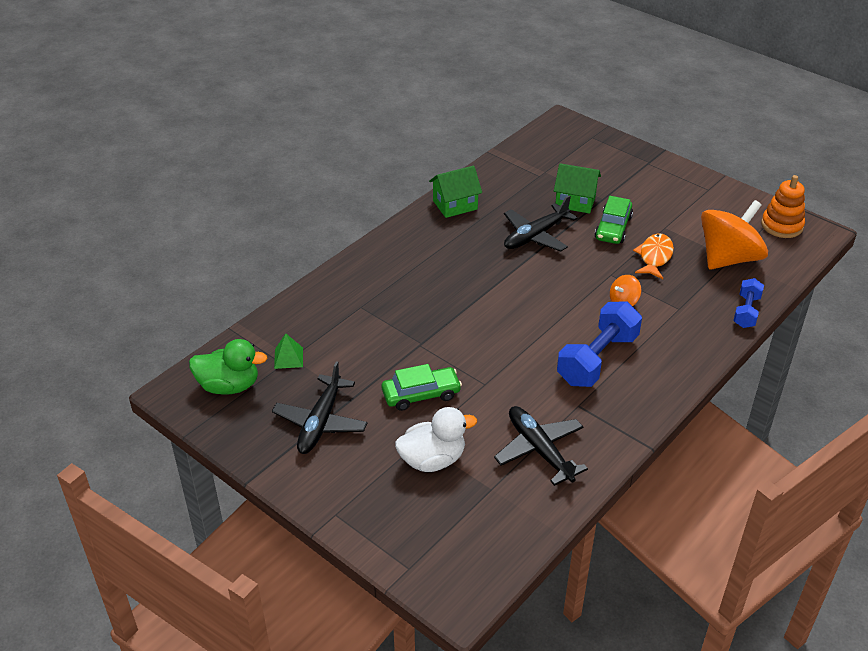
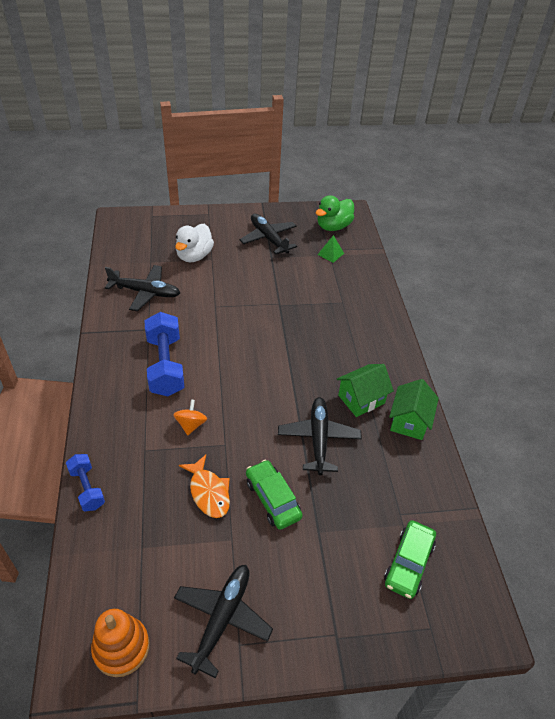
camera: 130 degrees right, 5 degrees up
green car [382,364,462,411] -> green car moved to [384,520,436,599]
green house [554,163,601,214] -> green house moved to [337,364,394,417]
orange spinning top [701,200,768,270] -> none
none -> black plane [174,565,273,678]

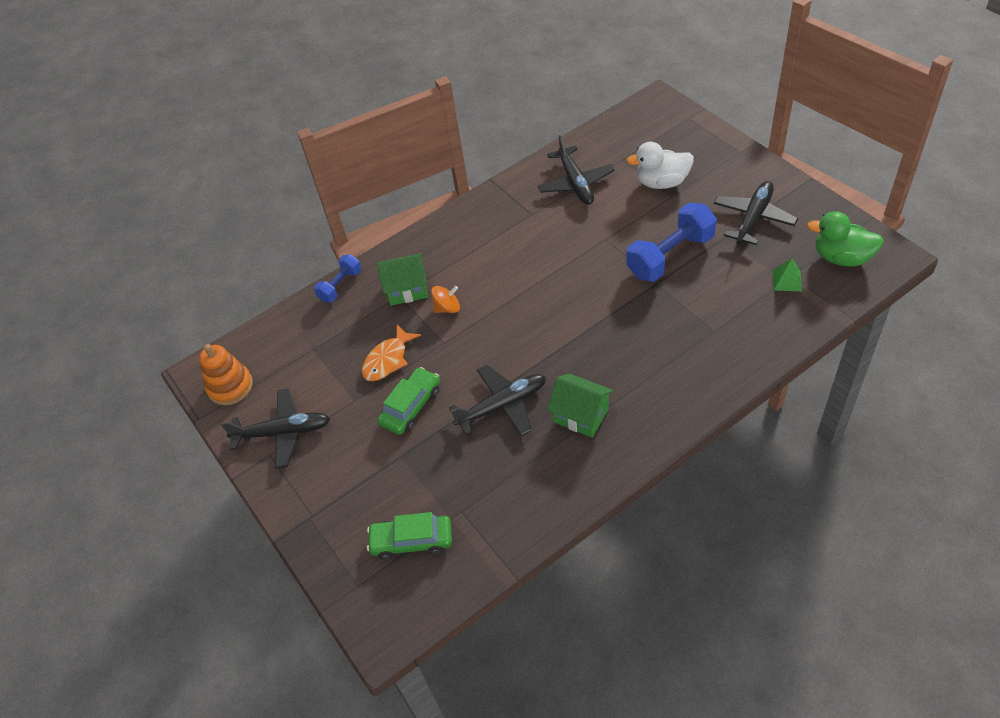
camera: 70 degrees right, 5 degrees up
blue dumbbell [144,312,185,396] -> blue dumbbell moved to [626,203,717,282]
green house [389,379,439,440] -> green house moved to [377,253,428,306]

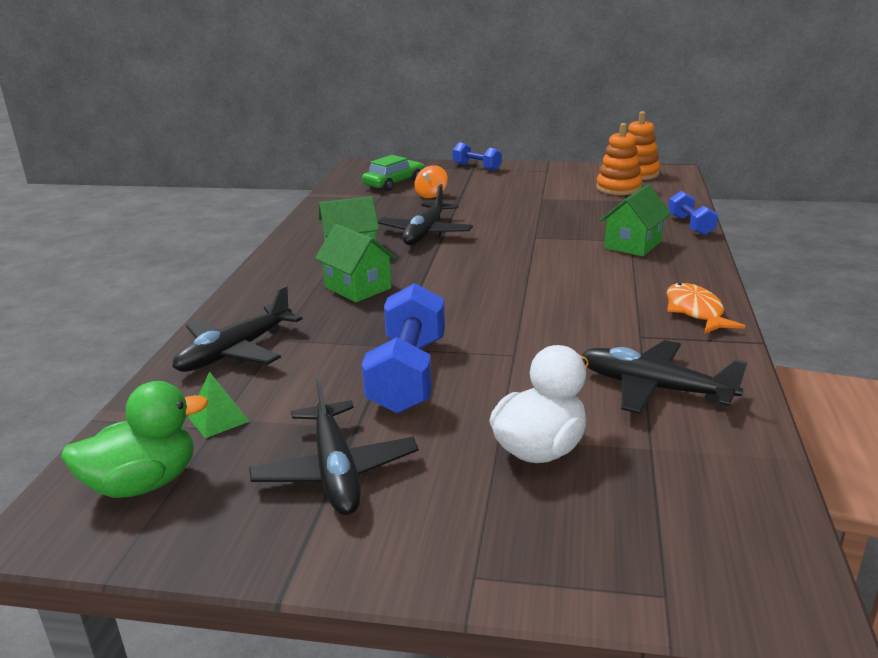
camera: 130 degrees right, 25 degrees down
black plane [220,388,330,468] -> black plane moved to [172,285,303,372]
orange fish [362,324,421,381] -> orange fish moved to [667,283,745,334]
green car [378,367,440,435] -> none
orange spinning top [431,286,460,313] -> orange spinning top moved to [414,165,448,198]
none -> green house [315,224,397,302]
none -> blue dumbbell [452,142,502,171]
none -> orange stacking toy [596,123,642,195]

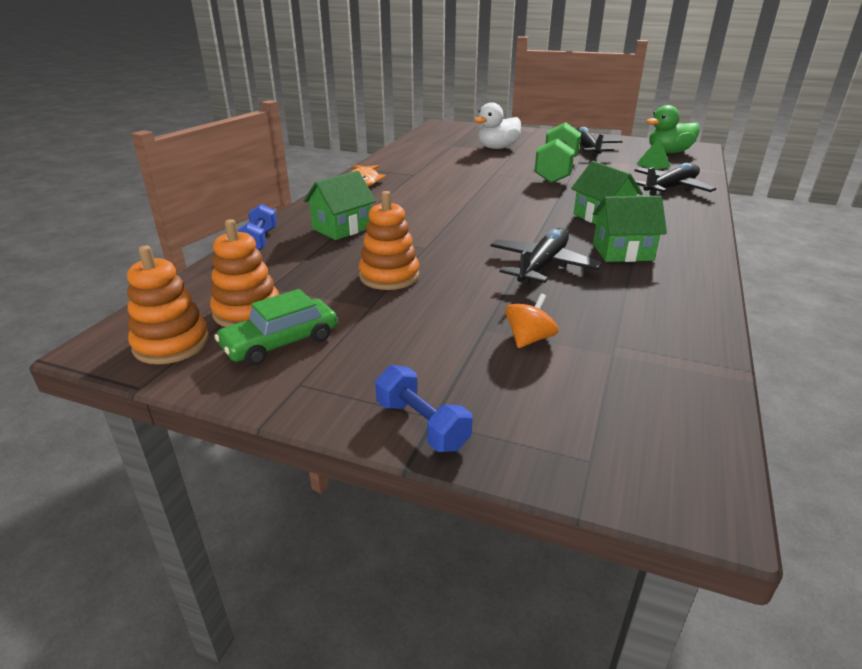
camera: 170 degrees left, 5 degrees up
green car [362,155,424,191] -> green car moved to [214,289,337,366]
blue dumbbell [362,283,445,414] -> green dumbbell [534,122,581,183]
black plane [582,340,747,414] -> none
none -> orange stacking toy [359,191,419,290]

